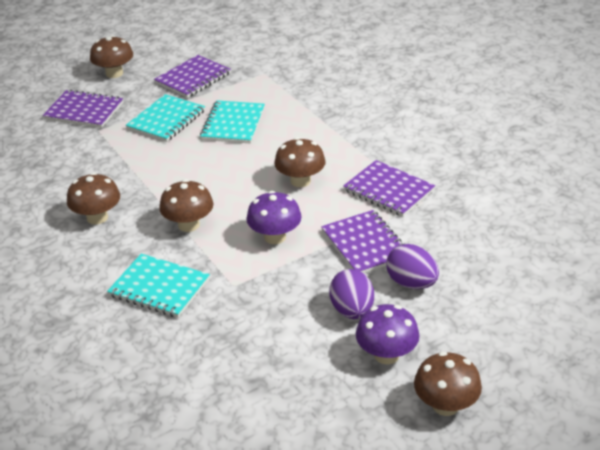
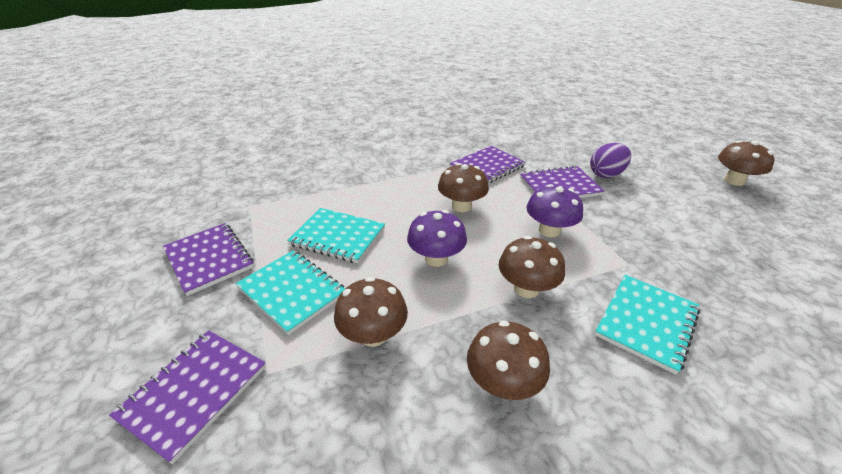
camera: 80 degrees left, 0 degrees up
brown mushroom [90,35,133,78] -> brown mushroom moved to [334,277,408,347]
purple egg [329,269,374,319] -> none
purple mushroom [356,304,420,364] -> purple mushroom moved to [407,210,467,267]

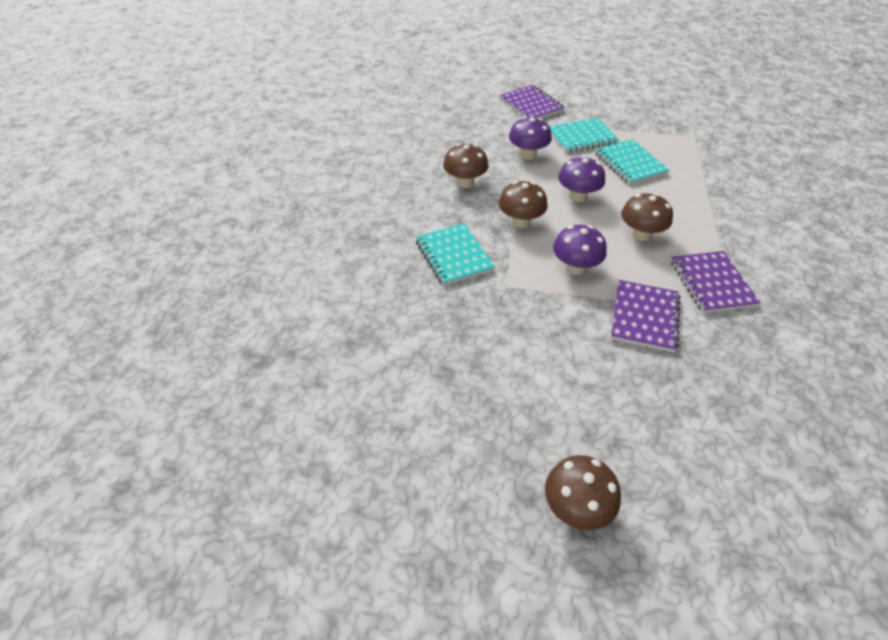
camera: 120 degrees right, 10 degrees up
purple notebook [163,223,254,296] -> none
turquoise notebook [287,208,385,263] -> turquoise notebook turned 75 degrees counterclockwise [595,139,669,185]
brown mushroom [334,277,408,347] -> purple mushroom [509,117,552,160]
purple egg [590,143,631,178] -> none

